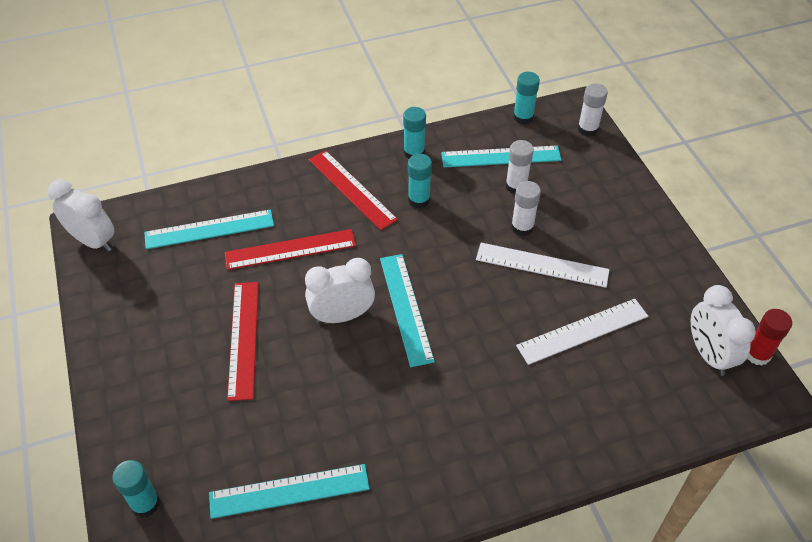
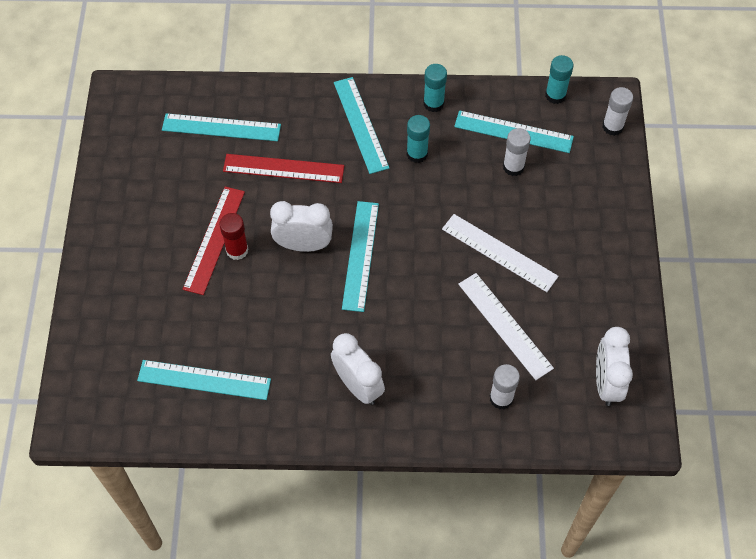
camera: 20 degrees right, 10 degrees up
white clock [48,179,114,252] -> white clock moved to [331,333,385,405]
turquoise glue stick [112,460,160,517] -> none
red ruler [309,150,398,230] -> turquoise ruler [334,77,389,174]
white glue stick [511,181,541,236] -> white glue stick moved to [490,364,520,409]
white ruler [516,299,648,365] -> white ruler turned 60 degrees clockwise [458,273,554,380]
red glue stick [747,309,792,366] -> red glue stick moved to [219,213,249,260]

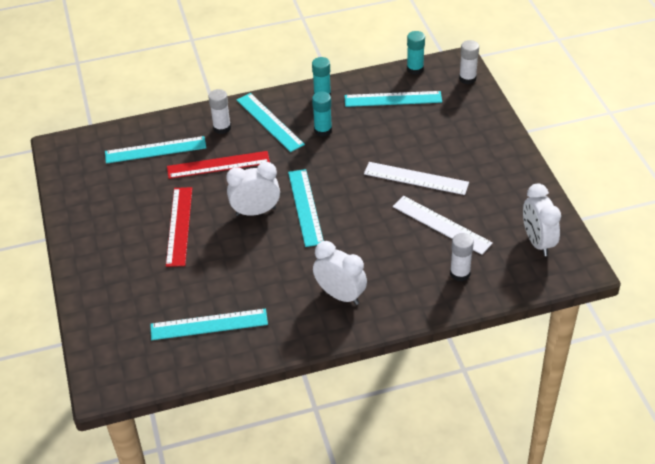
camera: 15 degrees left, 15 degrees down
red glue stick [219,213,249,260] -> none
white glue stick [503,128,531,176] -> white glue stick moved to [208,89,231,134]

